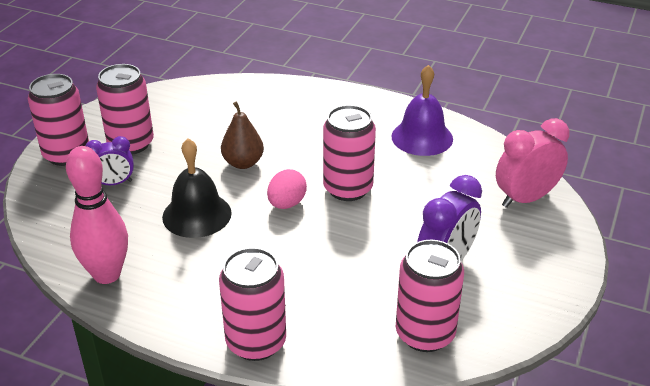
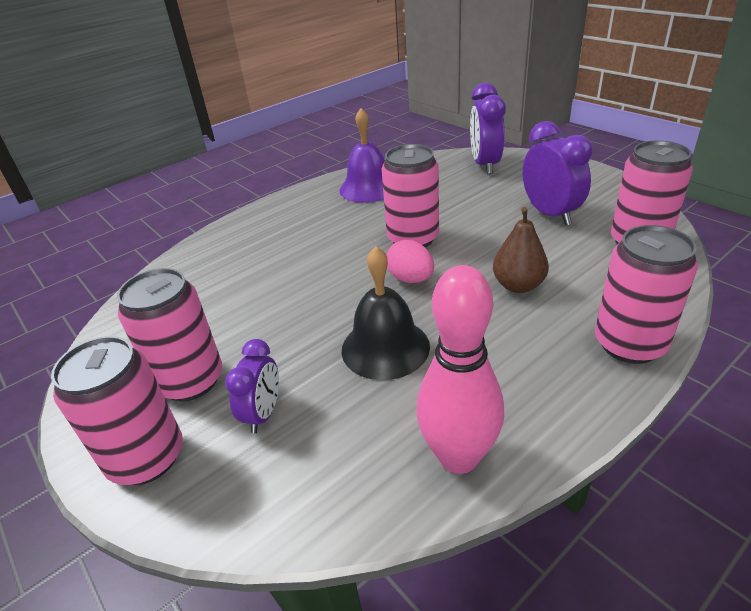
camera: 60 degrees left, 0 degrees up
brown pear [221,101,264,169] -> brown pear moved to [493,207,549,293]
pink clock [496,118,570,208] -> purple clock [470,83,506,174]

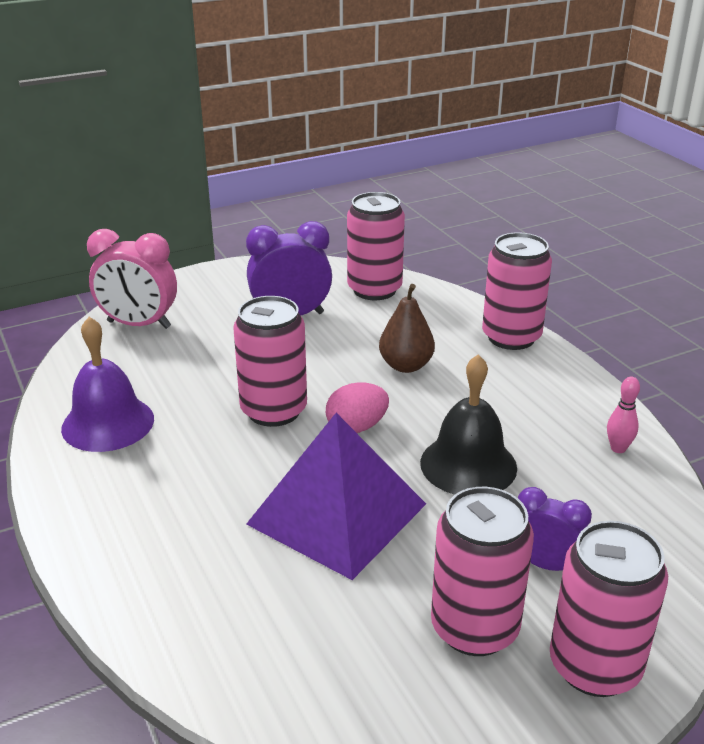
camera: 80 degrees left, 5 degrees down
pink bowling pin [416,265,504,474] -> pink bowling pin [607,377,640,453], size x0.44
purple clock [470,83,506,174] -> pink clock [87,229,177,329]
none -> purple pyramid [246,413,426,580]

